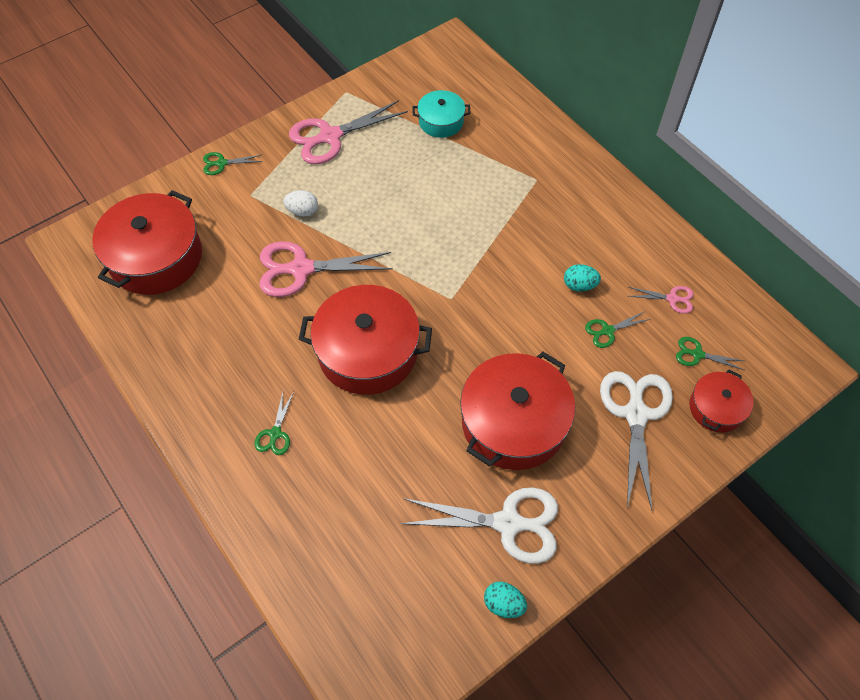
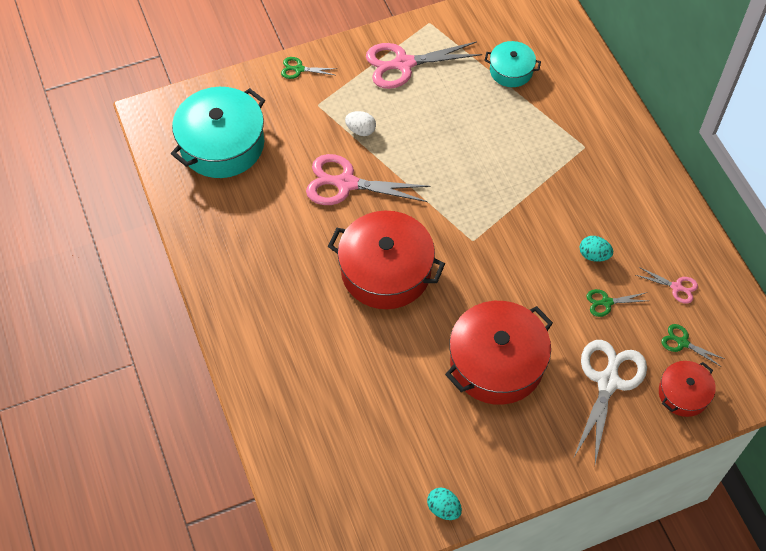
camera: 15 degrees right, 0 degrees up
red pot [92,190,202,295] -> turquoise pot [171,87,265,178]
green scissors [254,392,294,455] -> none
white scissors [400,487,558,564] -> none

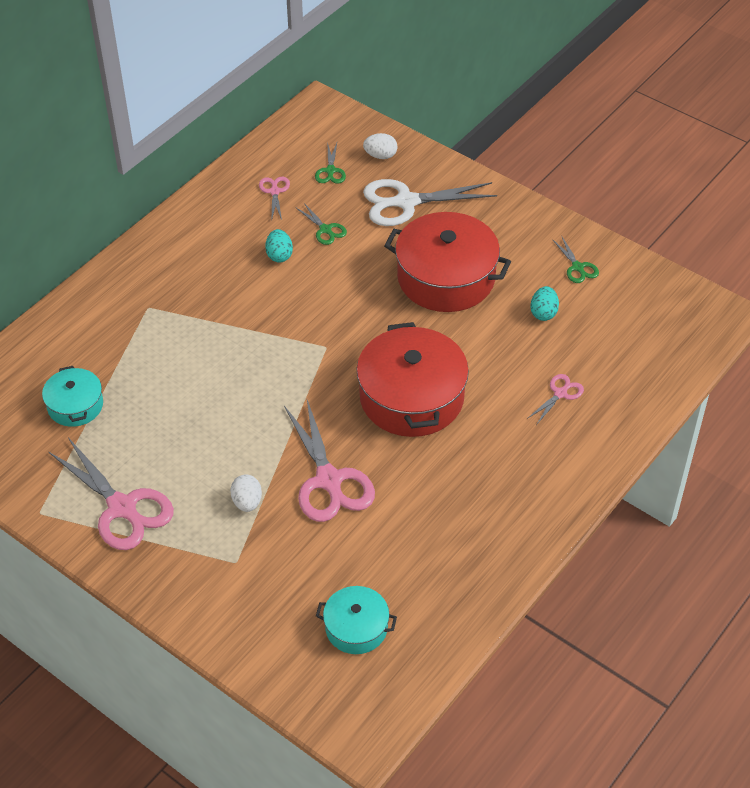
camera: 120 degrees left, 10 degrees down
turquoise pot [171,87,265,178] -> turquoise pot [316,586,397,654], size x0.53
green scissors [281,57,337,79] -> green scissors moved to [552,235,599,283]
turquoise egg [427,488,462,520] -> turquoise egg moved to [530,286,559,321]
red pot [659,361,716,417] -> white egg [363,133,397,159]
none -> pink scissors [527,374,584,424]

